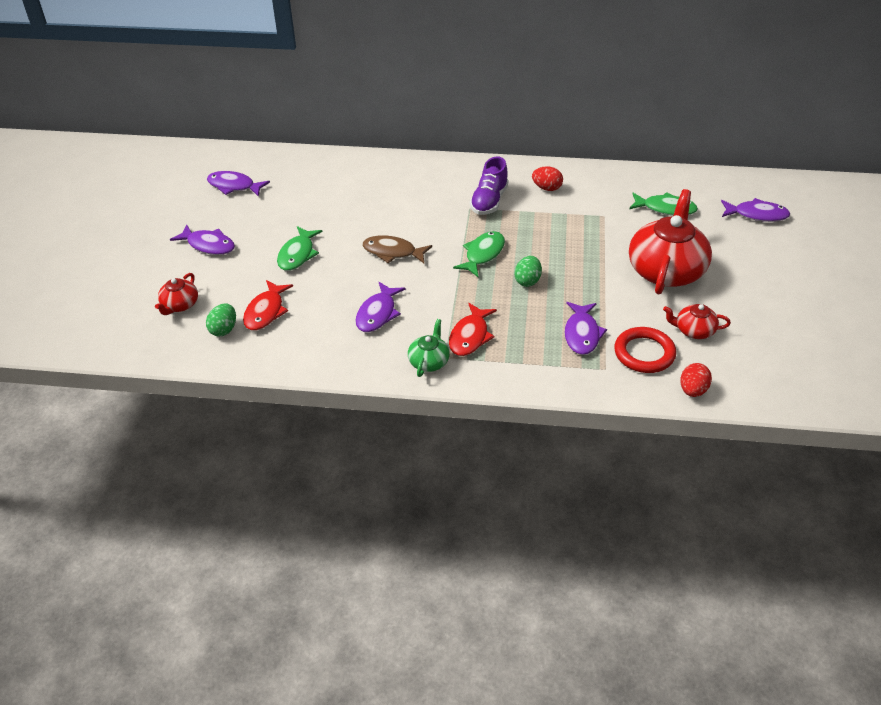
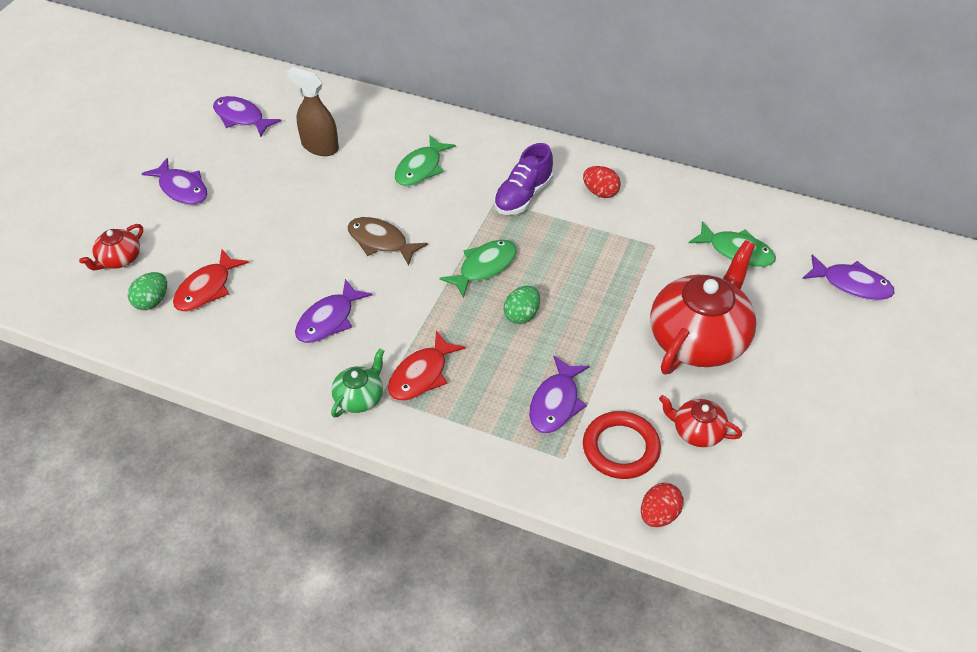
camera: 15 degrees right, 5 degrees up
green fish [277,226,323,271] -> green fish moved to [394,135,456,186]
none -> brown spray bottle [287,67,339,156]

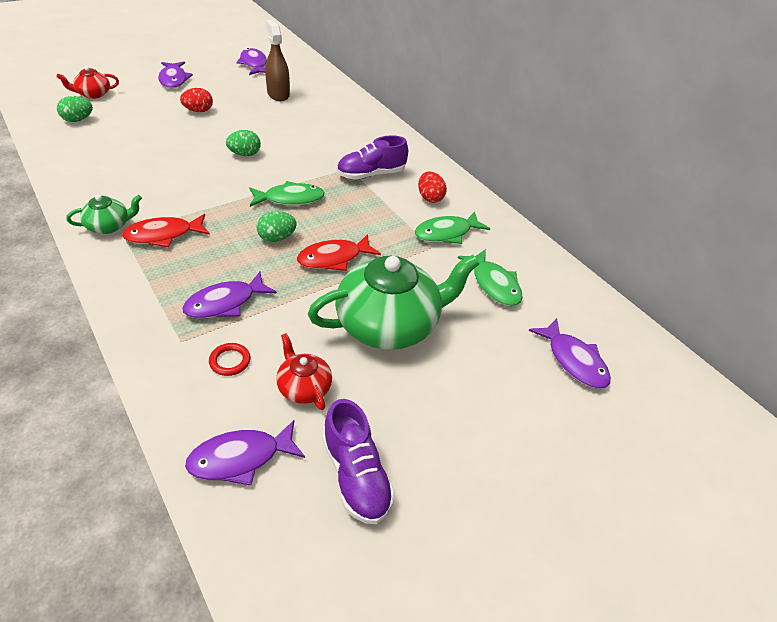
camera: 30 degrees right, 5 degrees down
red fish [173,249,249,312] -> red fish moved to [297,234,381,271]
purple fish [295,279,372,343] -> purple fish moved to [185,420,305,486]
brown fish [347,217,428,266] -> green egg [226,130,261,156]
green fish [394,135,456,186] -> green fish moved to [415,211,490,244]
red ring [583,411,661,479] -> red ring [209,343,251,376], size x0.52
red egg [641,483,684,527] -> red egg moved to [180,88,213,112]
red teapot [650,240,757,375] -> green teapot [308,255,479,350]
none -> purple shoe [323,399,395,524]

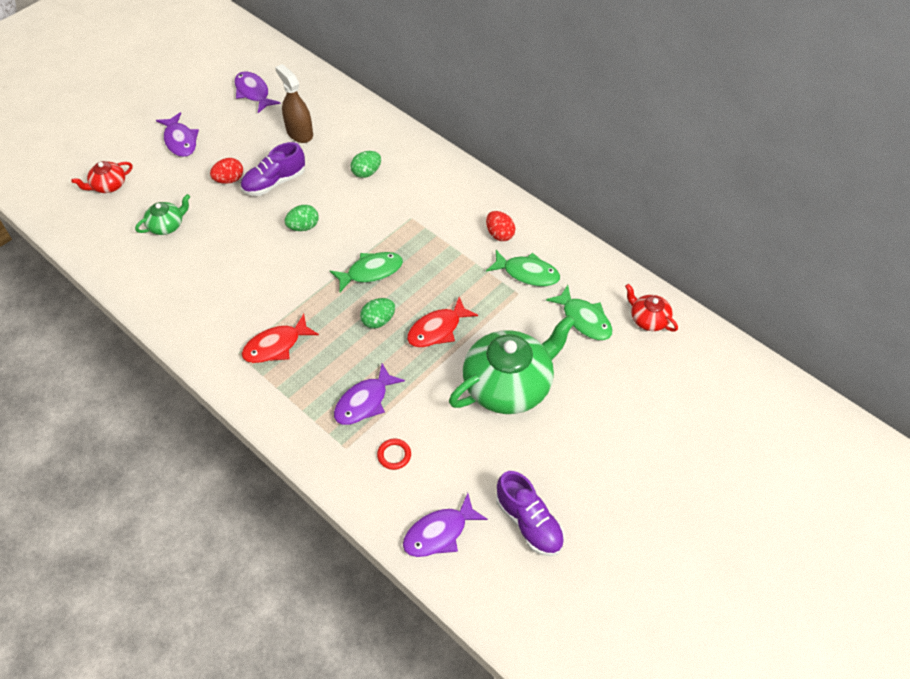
camera: 10 degrees left, 10 degrees up
green egg [57,96,93,122] -> green egg moved to [350,151,381,178]
green teapot [66,195,142,234] -> green teapot moved to [135,194,190,235]
red teapot [276,333,332,410] -> red teapot moved to [625,284,678,332]
purple shoe [337,135,408,180] -> purple shoe moved to [241,142,305,196]
green fish [415,211,490,244] -> green fish turned 120 degrees counterclockwise [486,250,560,287]
purple fish [529,318,611,389] -> none

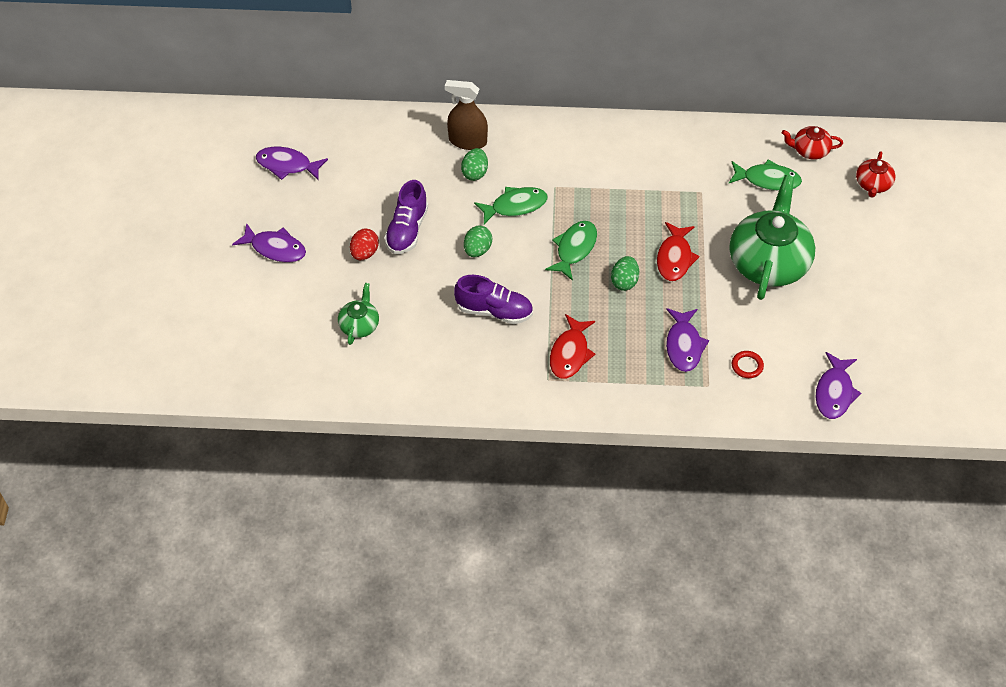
camera: 40 degrees left, 0 degrees up
red teapot [71,161,133,193] -> red teapot moved to [856,151,895,198]
brown spray bottle [275,64,313,143] -> brown spray bottle moved to [445,80,488,150]
red egg [486,211,516,241] -> none
green fish [486,250,560,287] -> green fish moved to [474,187,548,224]
purple shoe [496,471,565,556] -> purple shoe moved to [454,275,533,324]

